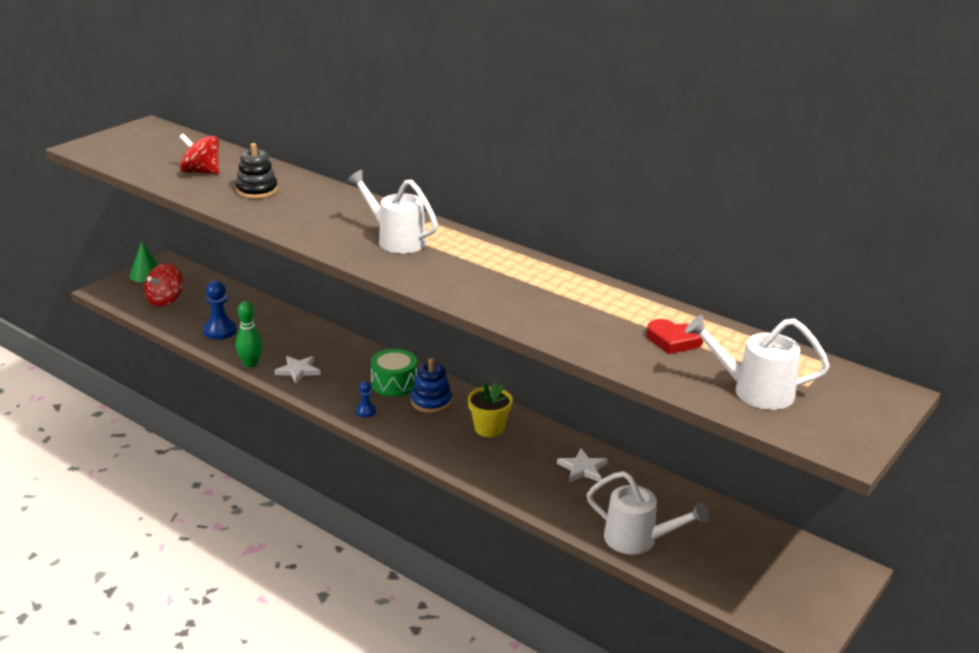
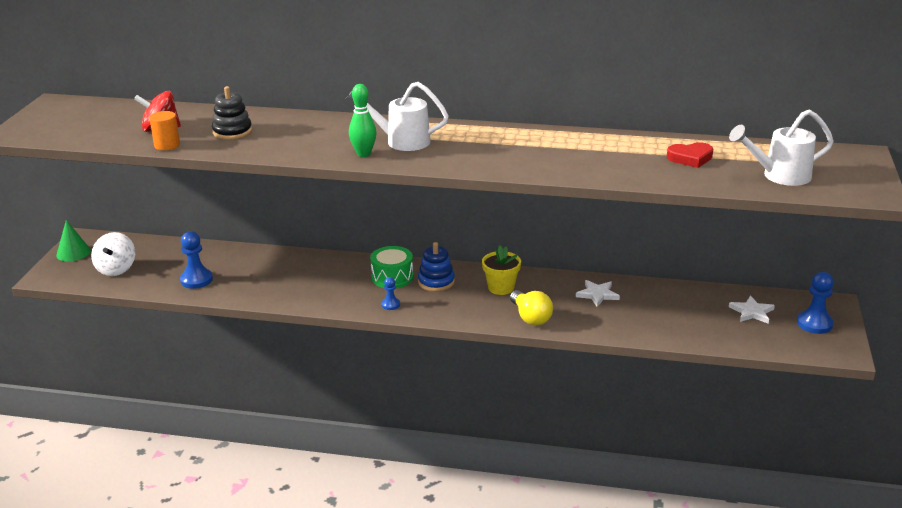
camera: 25 degrees left, 0 degrees up
red spinning top [144,263,183,306] -> white spinning top [91,232,135,276]
green bowling pin [236,301,263,368] -> green bowling pin moved to [349,84,377,157]
white star [274,356,321,383] -> white star moved to [729,295,775,324]
white watering can [587,471,709,554] -> none
none -> orange cylinder [149,111,180,150]
none -> yellow light bulb [510,290,553,326]
none -> blue pawn [797,272,834,334]

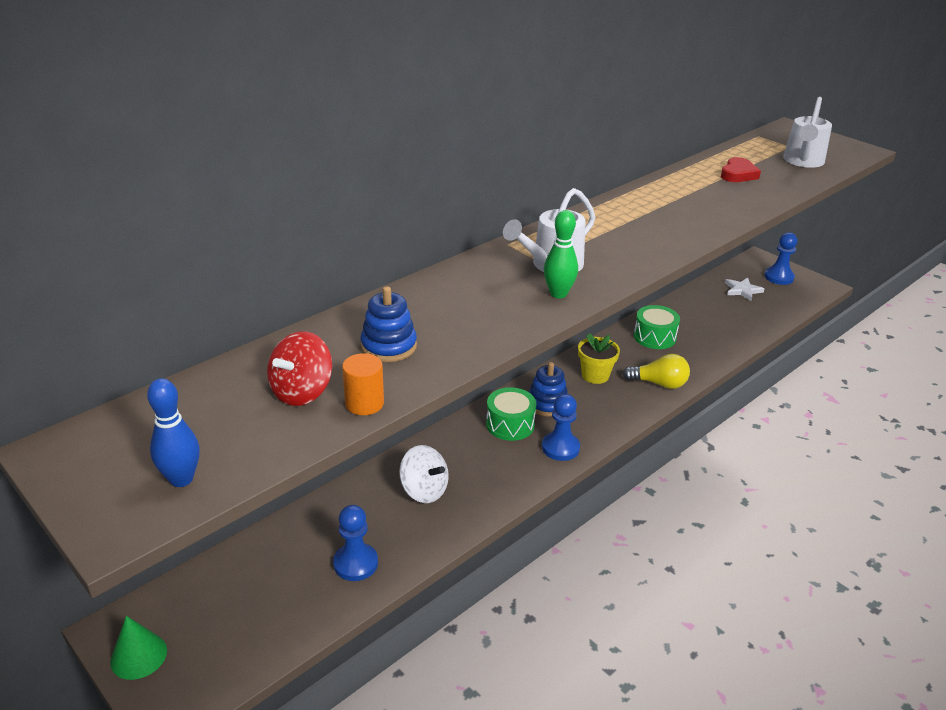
camera: 55 degrees left, 5 degrees up
white spinning top [91,232,135,276] -> white spinning top moved to [399,445,449,503]
black stacking toy [212,86,252,140] -> blue stacking toy [360,286,417,362]
blue pawn [382,277,400,310] -> blue pawn [542,394,580,461], size x1.79
white star [576,280,620,307] -> green drum [634,305,680,349]
none -> blue bowling pin [147,378,200,487]

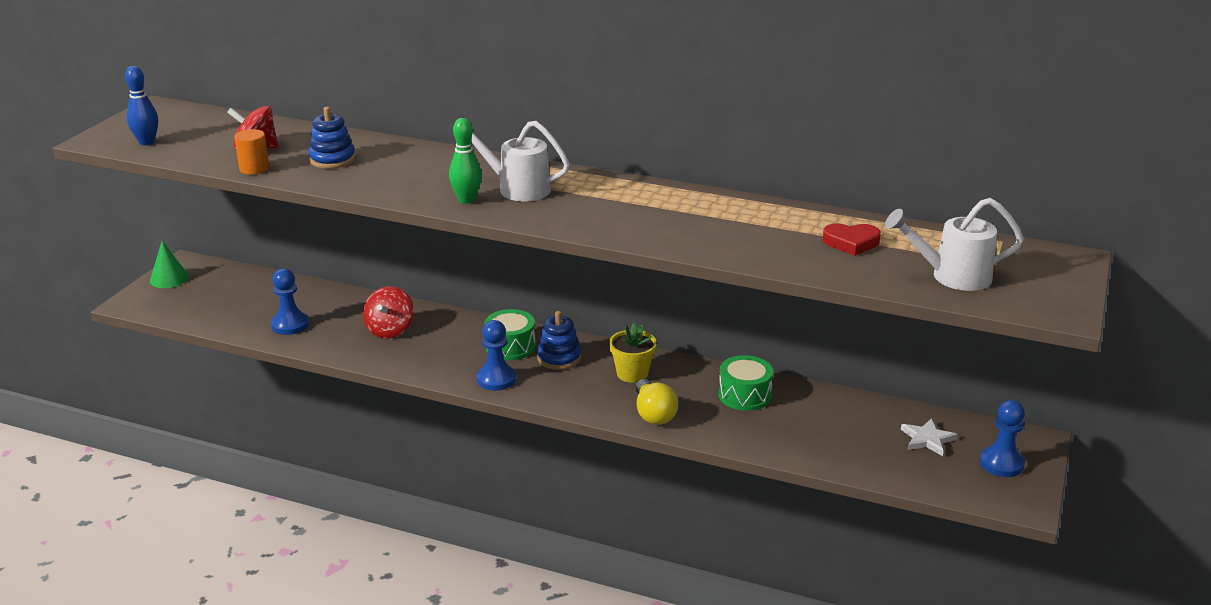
camera: 65 degrees right, 5 degrees down
white spinning top [399,445,449,503] -> red spinning top [363,286,414,338]

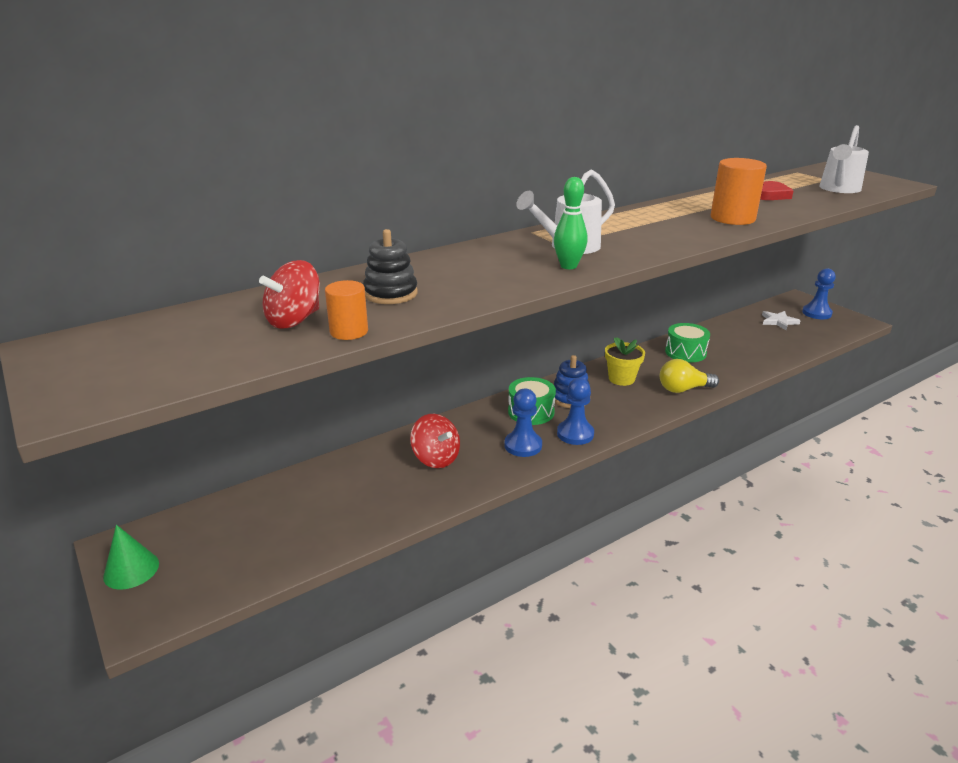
camera: 55 degrees left, 0 degrees up
blue bowling pin [125,66,158,145] -> none
blue pawn [271,268,309,335] -> blue pawn moved to [505,388,542,457]
blue stacking toy [308,107,355,169] -> black stacking toy [363,229,418,304]
yellow light bulb [635,379,678,425] -> yellow light bulb turned 150 degrees clockwise [660,359,719,393]
none -> orange cylinder [711,158,767,225]

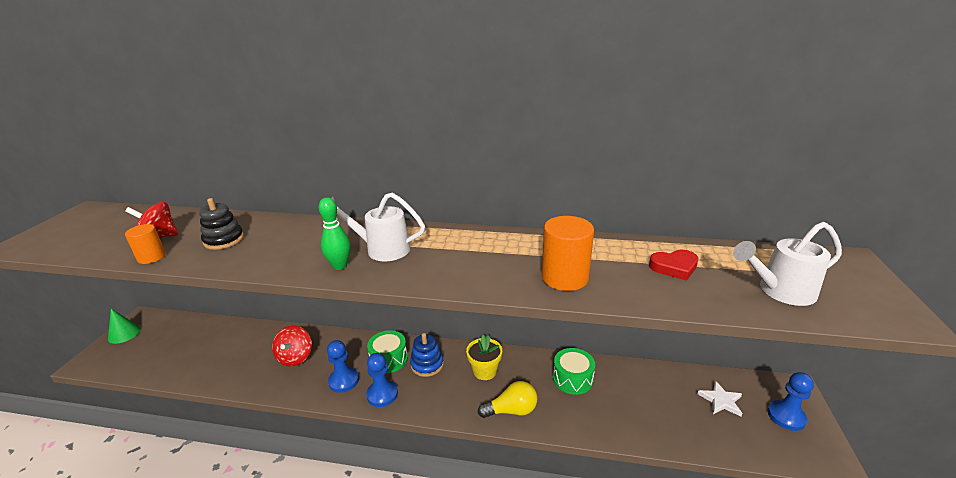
camera: 45 degrees right, 0 degrees up
yellow light bulb [660,359,719,393] -> yellow light bulb turned 135 degrees clockwise [478,381,537,418]

